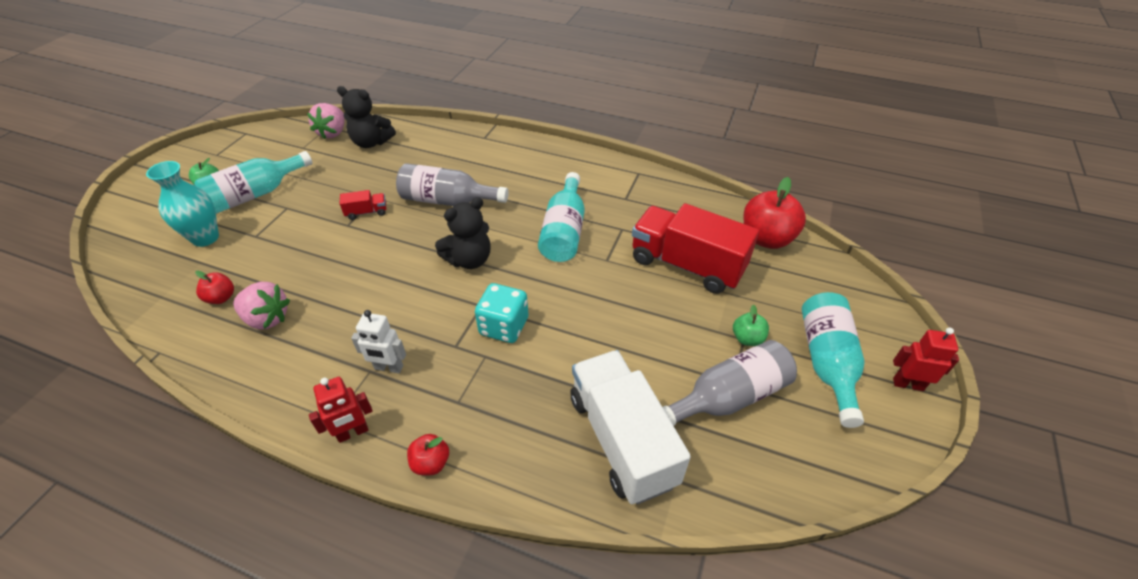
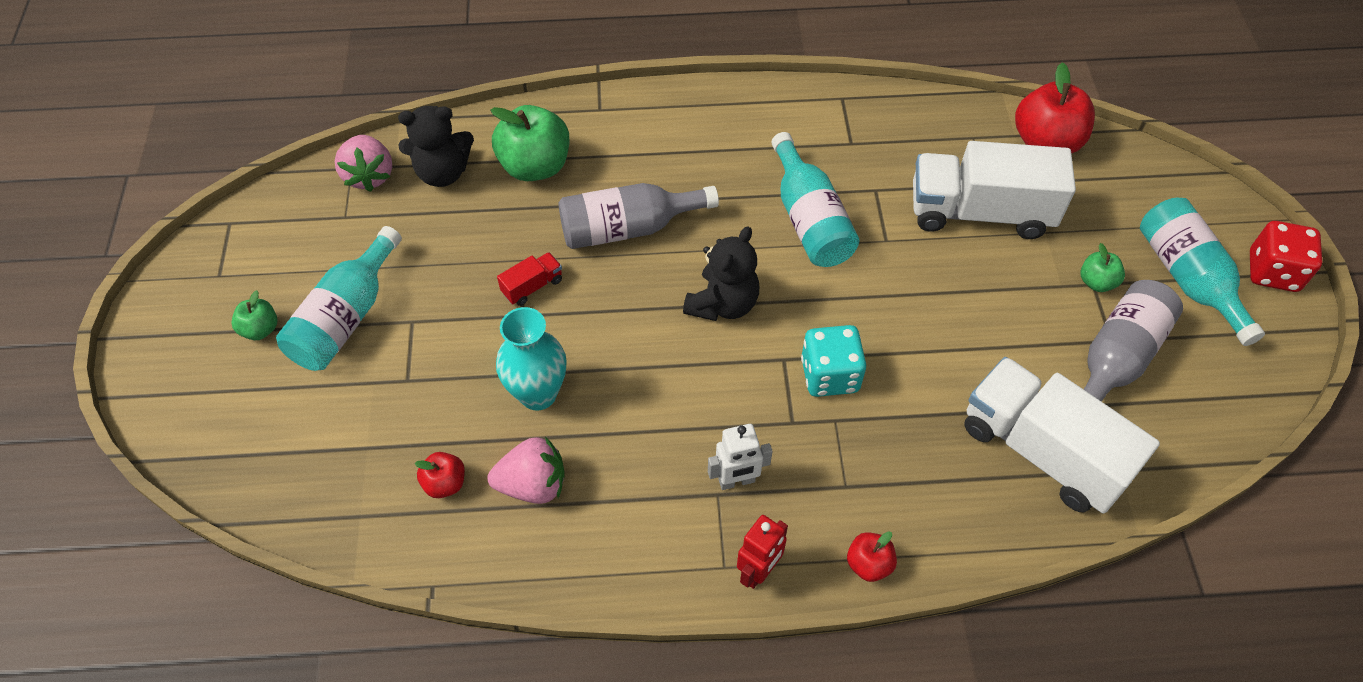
camera: 25 degrees left, 10 degrees up
turquoise vase [146,161,219,247] -> turquoise vase moved to [496,307,567,410]
red truck [632,203,759,294] -> white truck [913,141,1076,239]
red robot [893,328,959,391] -> red dice [1250,221,1322,292]
none -> green apple [491,105,569,181]

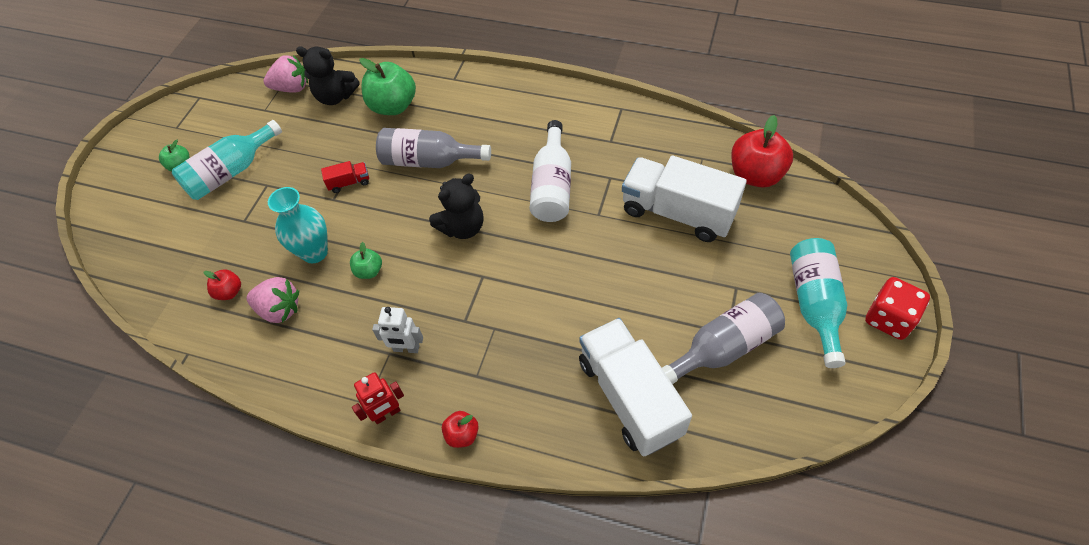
camera: 25 degrees right, 0 degrees up
pink strawberry [335,135,392,192] -> pink strawberry turned 105 degrees counterclockwise [264,55,308,93]
turquoise bottle [771,132,859,267] -> white bottle [530,120,571,222]
turquoise dice [801,325,866,397] -> none
green apple [1080,243,1125,292] -> green apple moved to [350,242,382,279]

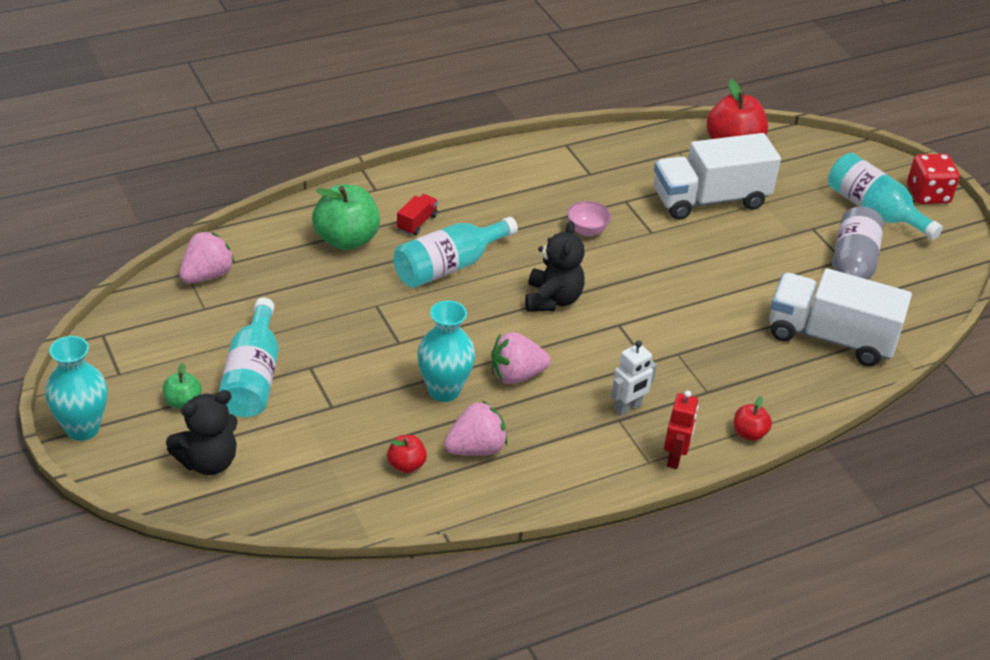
camera: 50 degrees left, 15 degrees down
black teddy bear [296,46,360,105] -> black teddy bear moved to [166,390,238,475]
red truck [321,161,369,193] -> red truck moved to [397,194,438,235]
green apple [350,242,382,279] -> pink strawberry [491,332,551,384]
grey bottle [376,128,491,168] -> turquoise bottle [393,217,518,288]
white bottle [530,120,571,222] -> pink bowl [567,201,611,236]
none -> turquoise vase [45,336,108,441]

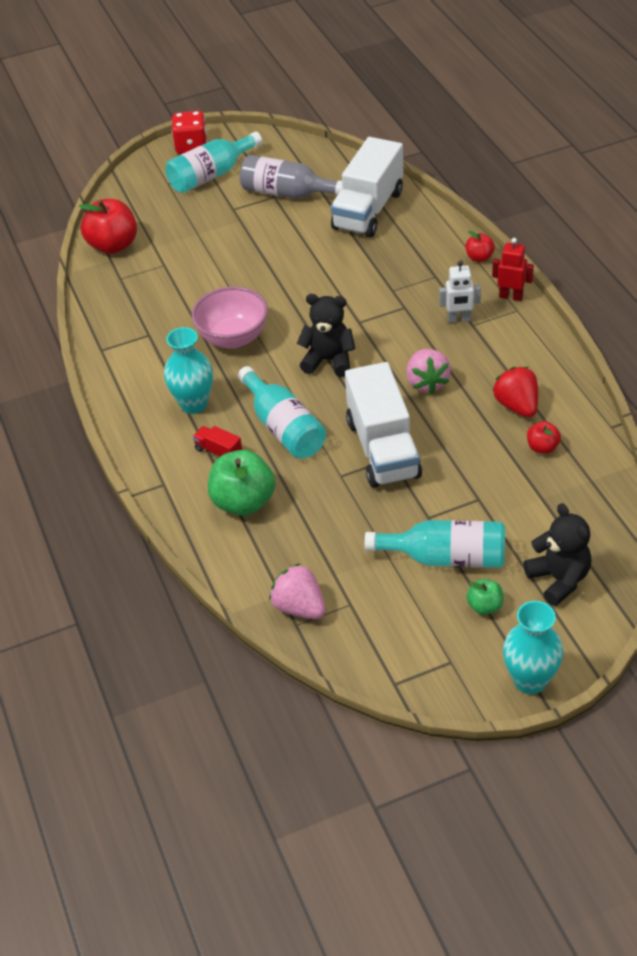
camera: 80 degrees left, 5 degrees up
turquoise vase [417,300,475,402] -> turquoise vase moved to [164,327,213,414]
pink strawberry [444,401,508,456] -> red strawberry [492,367,538,417]
pink bowl [567,201,611,236] -> pink bowl [192,287,268,349], size x1.88
white robot [611,340,657,416] -> white robot turned 120 degrees clockwise [439,260,481,323]
white truck [654,133,781,220] -> white truck moved to [345,362,422,488]

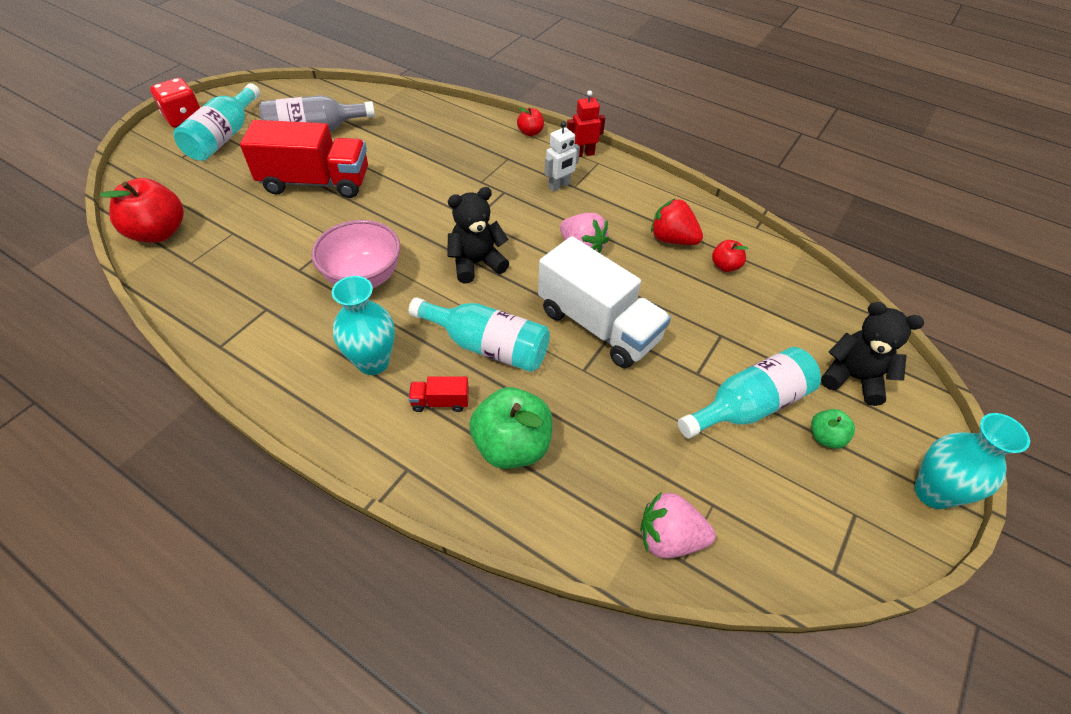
camera: 40 degrees left, 5 degrees up
white truck [331,137,403,237] -> none
none -> red truck [240,120,368,198]

